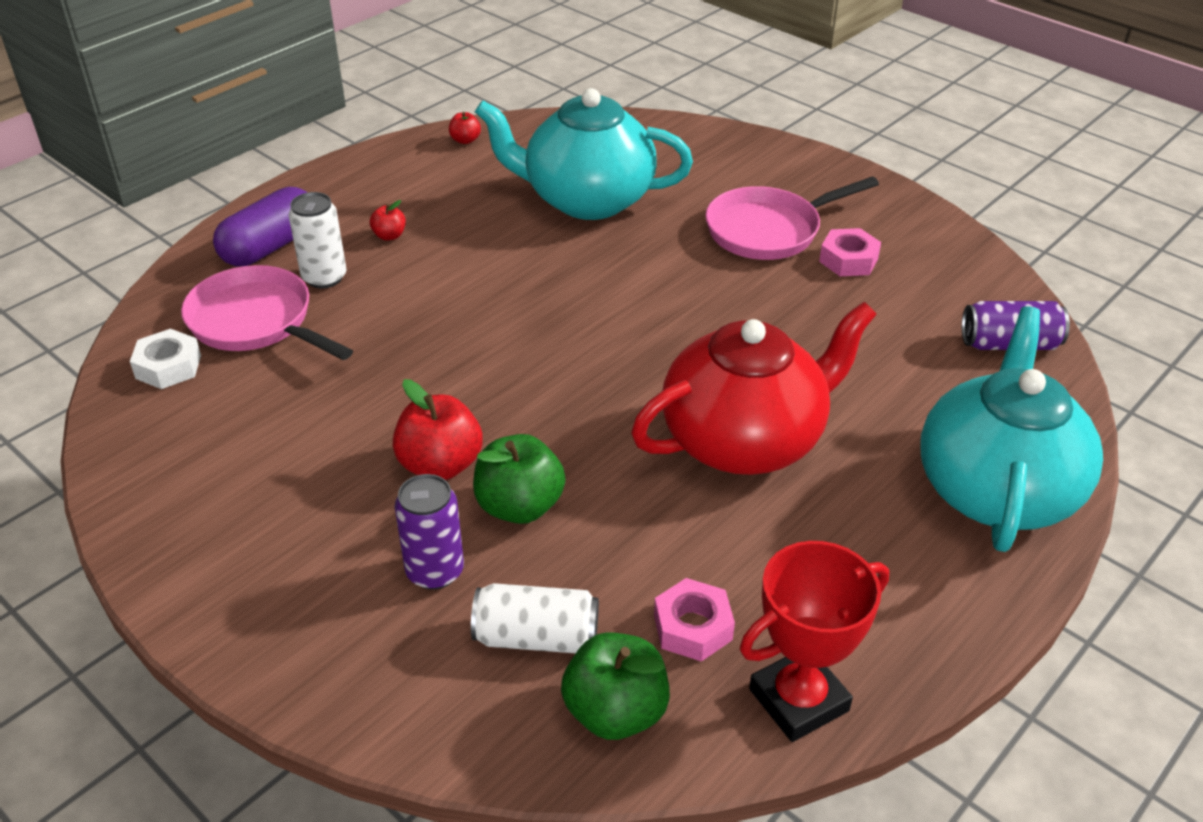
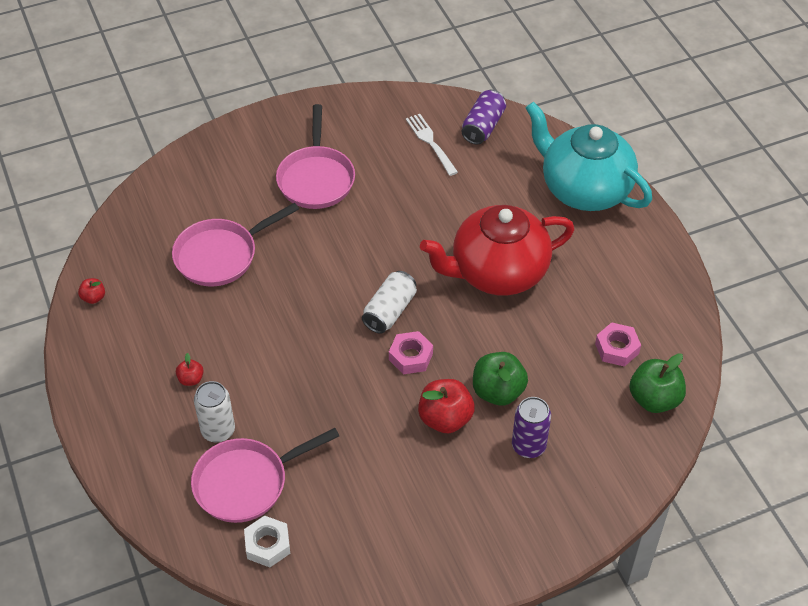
camera: 65 degrees left, 10 degrees up
purple capsule [213,187,308,266] -> none
white can [471,583,599,653] -> white can moved to [362,271,417,334]
turquoise teapot [475,88,693,220] -> pink pan [172,203,299,286]
red teapot [631,302,877,475] -> red teapot turned 105 degrees counterclockwise [420,205,575,296]
red trophy [740,541,889,742] -> none
pink nut [819,228,881,276] -> pink nut moved to [389,331,433,374]
none -> white fork [406,114,458,176]

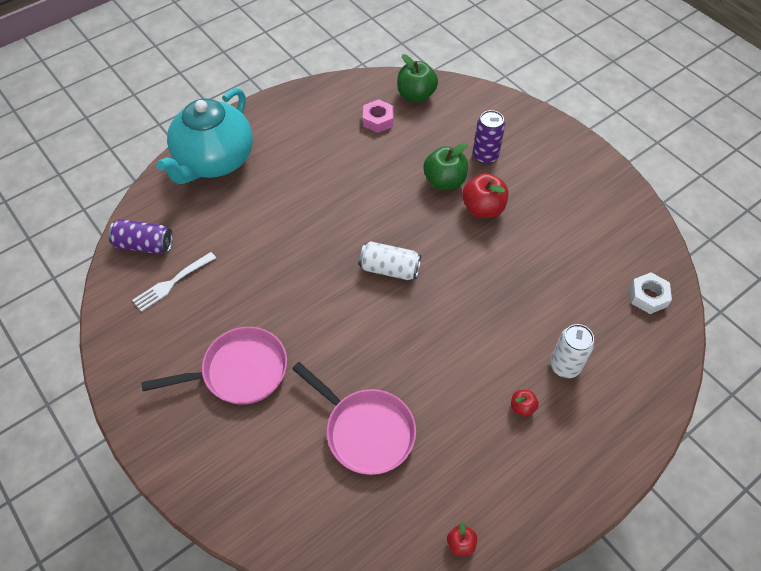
camera: 105 degrees left, 5 degrees up
pink pan [191,428,339,523] -> none
pink nut [389,331,433,374] -> none
red teapot [420,205,575,296] -> none

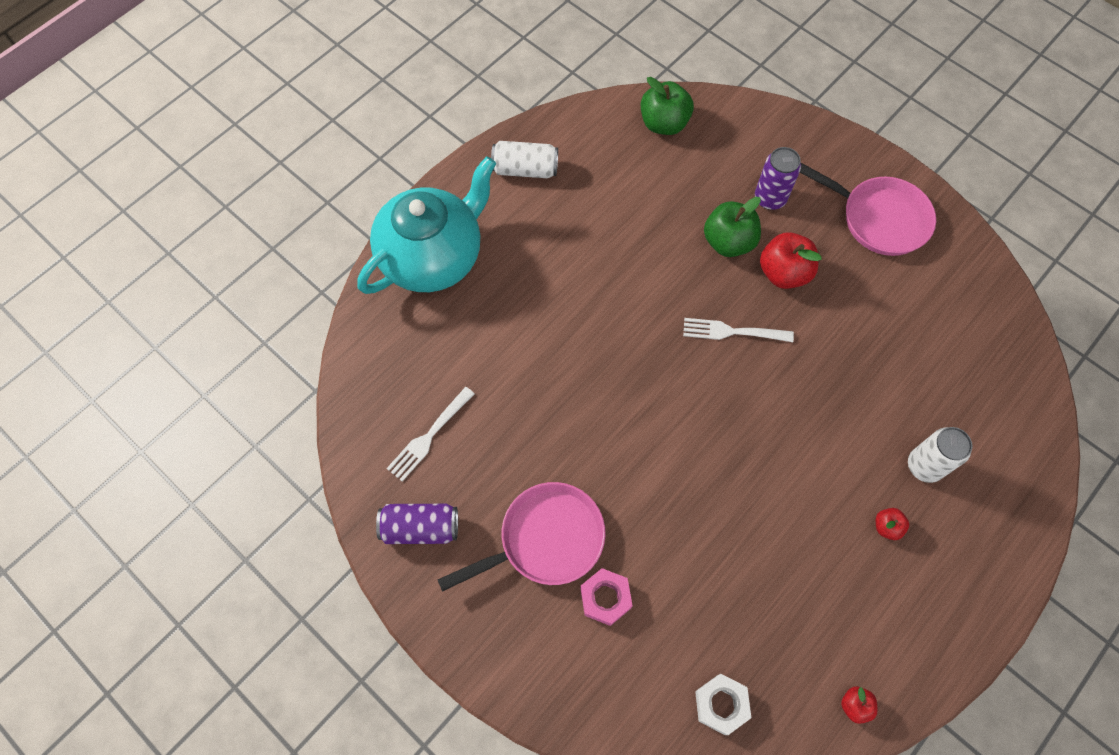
camera: 10 degrees left, 10 degrees up
purple can [108,219,173,254] -> purple can moved to [376,504,458,544]
turquoise teapot [156,88,253,184] -> turquoise teapot turned 150 degrees counterclockwise [357,156,496,294]
pink pan [292,362,416,475] -> pink pan moved to [800,163,936,256]
white can [359,241,421,280] -> white can moved to [491,141,558,178]
pink nut [363,99,393,133] -> pink nut moved to [580,568,633,626]
white nut [630,273,672,314] -> white nut moved to [695,674,751,735]
none -> white fork [683,318,794,342]

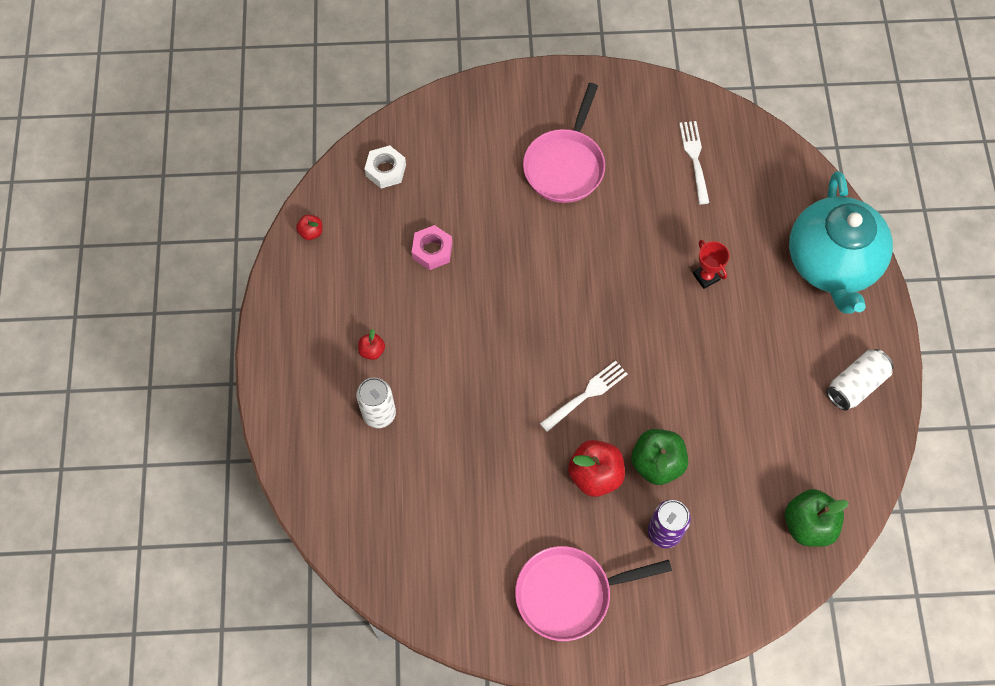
camera: 135 degrees right, 0 degrees up
purple can [376,504,458,544] -> none
pink nut [580,568,633,626] -> pink nut moved to [412,225,452,270]
none -> red trophy [693,240,730,289]

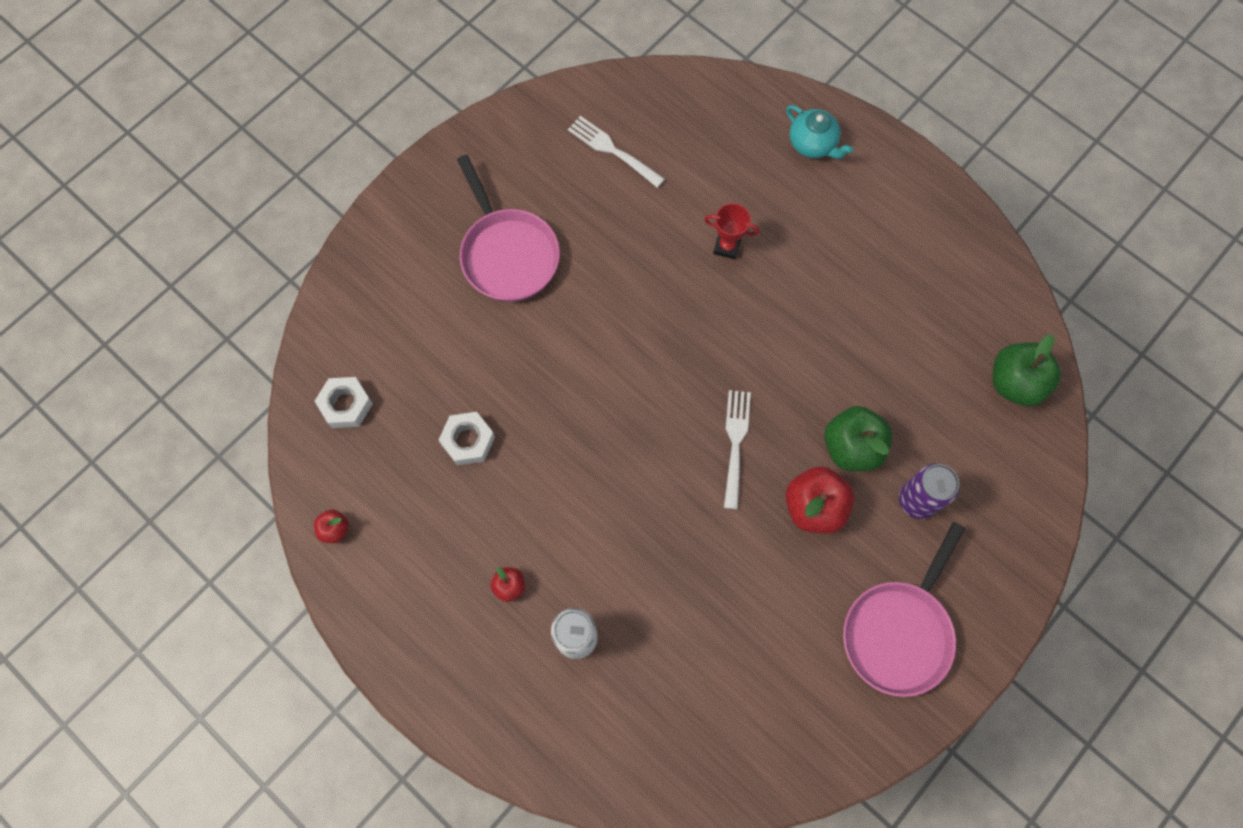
camera: 45 degrees left, 5 degrees up
pink nut [412,225,452,270] -> white nut [439,412,495,465]
turquoise teapot [789,171,893,313] -> turquoise teapot [786,105,853,159], size x0.45
white can [827,349,894,411] -> none

